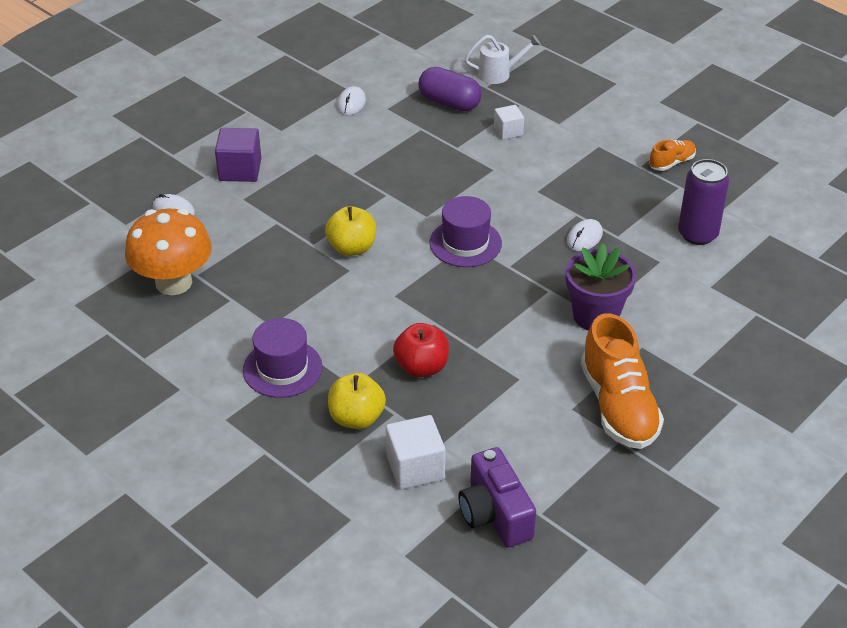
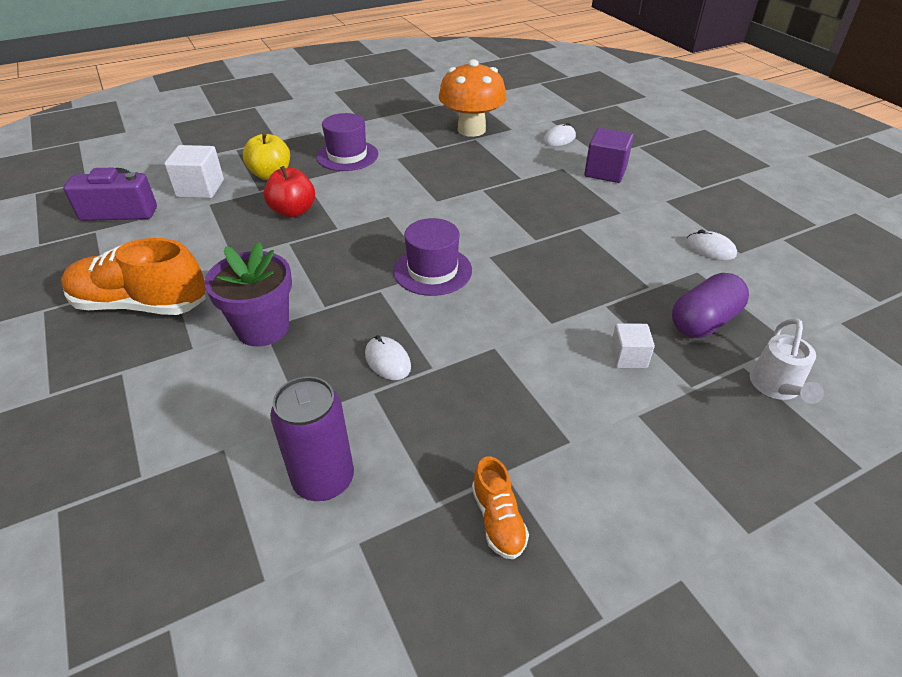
camera: 110 degrees right, 0 degrees up
yellow apple [325,206,376,256] -> none

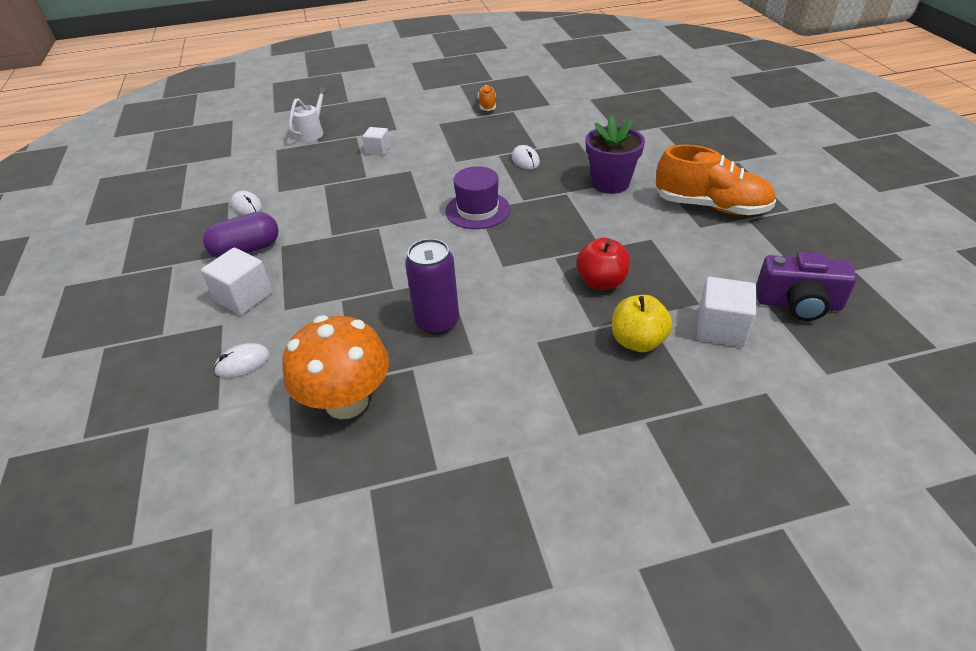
camera: 165 degrees left, 0 degrees up
purple can [270,376,354,501] -> purple can moved to [405,239,459,335]
purple hat [316,113,378,171] -> none
purple cube [584,128,634,183] -> white cube [201,248,273,315]
purple capsule [672,273,749,338] -> purple capsule moved to [203,212,279,258]

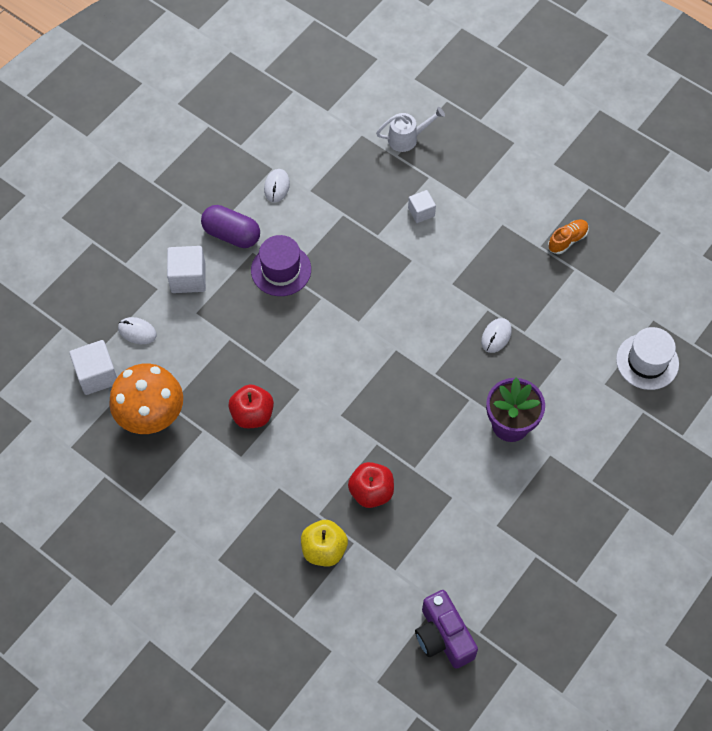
camera: 50 degrees right, 20 degrees up
purple can [405,239,459,335] -> red apple [228,384,274,428]
purple hat [445,166,510,229] -> purple hat moved to [251,235,311,296]
orange shoe [656,145,776,215] -> none
white cube [696,277,756,347] -> white cube moved to [69,340,117,395]
none -> white hat [616,327,679,390]

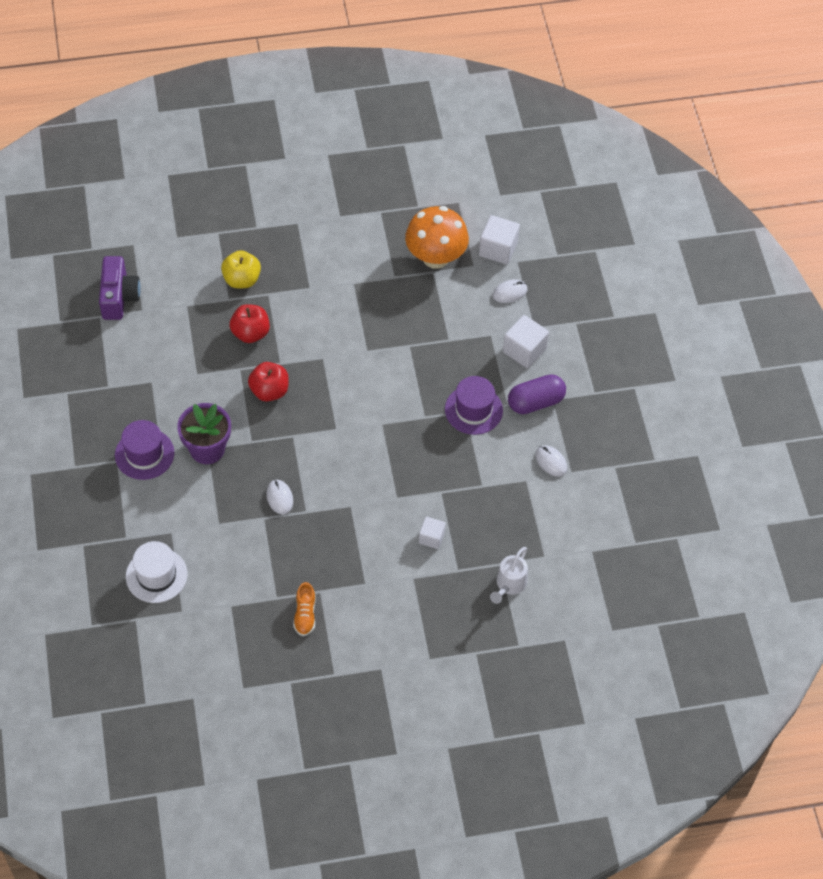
camera: 130 degrees right, 5 degrees down
red apple [228,384,274,428] -> red apple moved to [248,362,289,401]
purple camera [415,590,478,669] -> purple camera turned 75 degrees clockwise [99,256,141,320]
none -> purple hat [115,420,174,480]

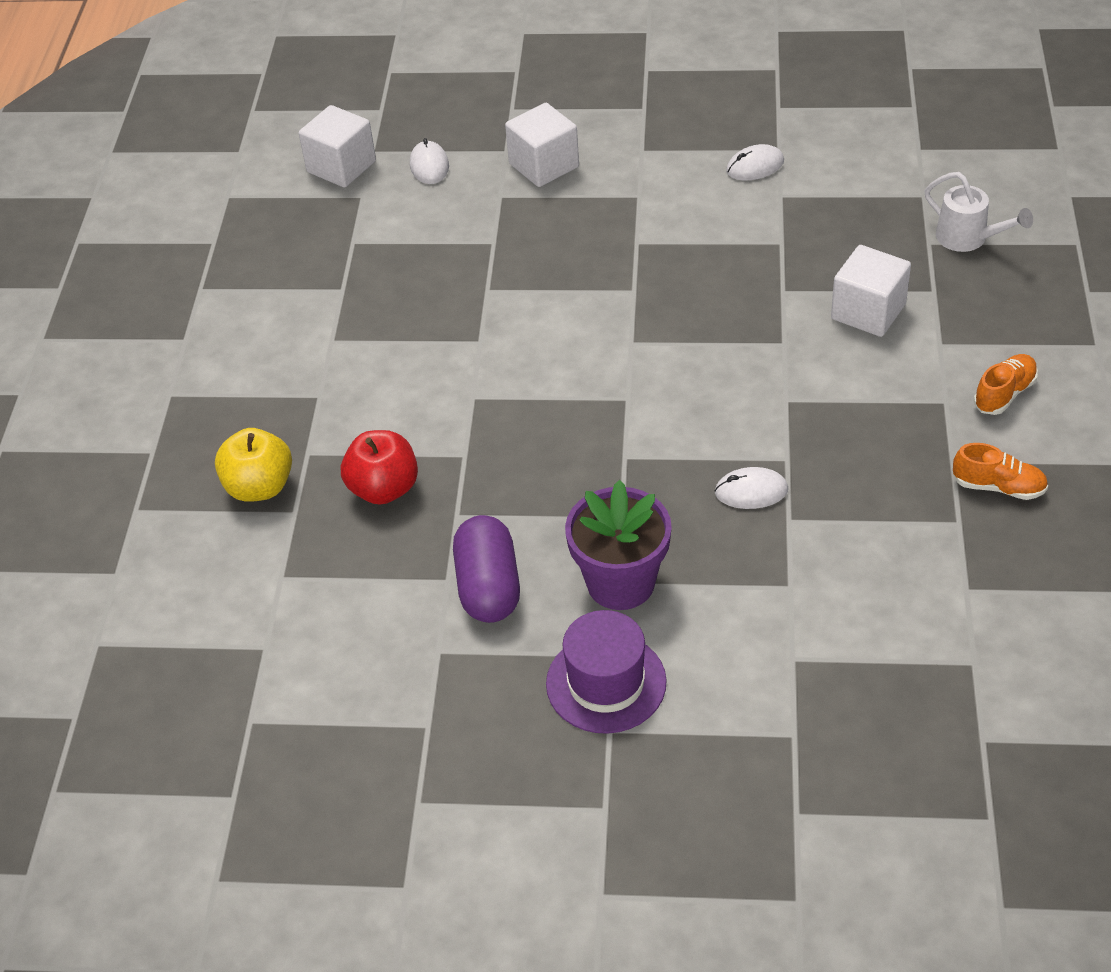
camera: 70 degrees left, 10 degrees down
purple camera [99,256,141,320] -> none
white hat [126,541,187,603] -> none
red apple [248,362,289,401] -> none
orange mushroom [405,206,469,269] -> none
white cube [419,517,446,549] -> white cube [831,245,911,337], size x1.61
purple hat [445,376,503,435] -> none
purple capsule [508,374,566,414] -> purple capsule moved to [453,515,520,623]
none -> orange shoe [974,354,1038,415]

